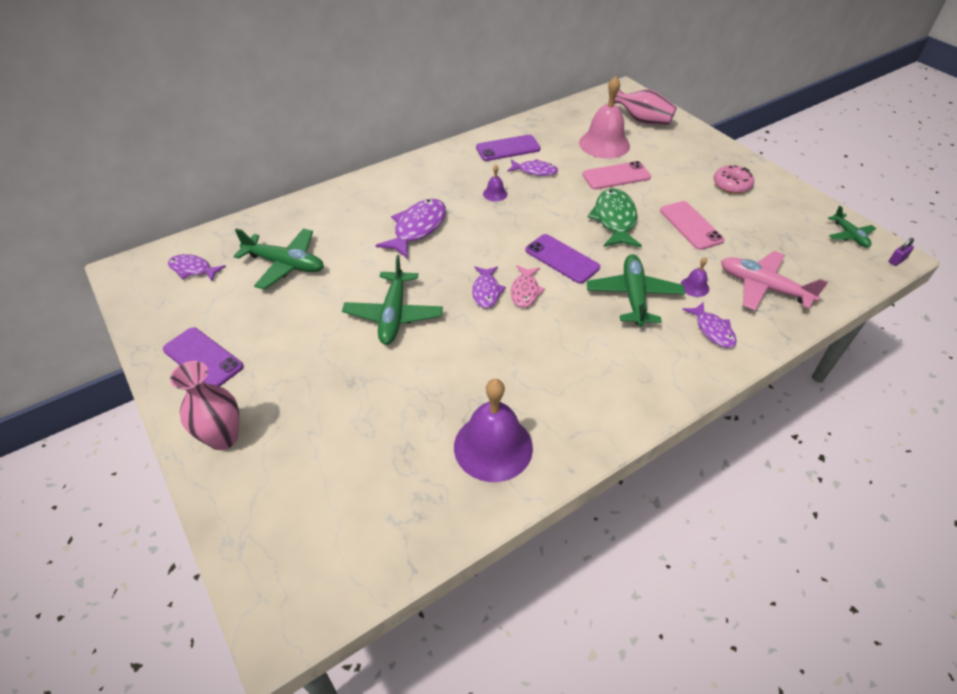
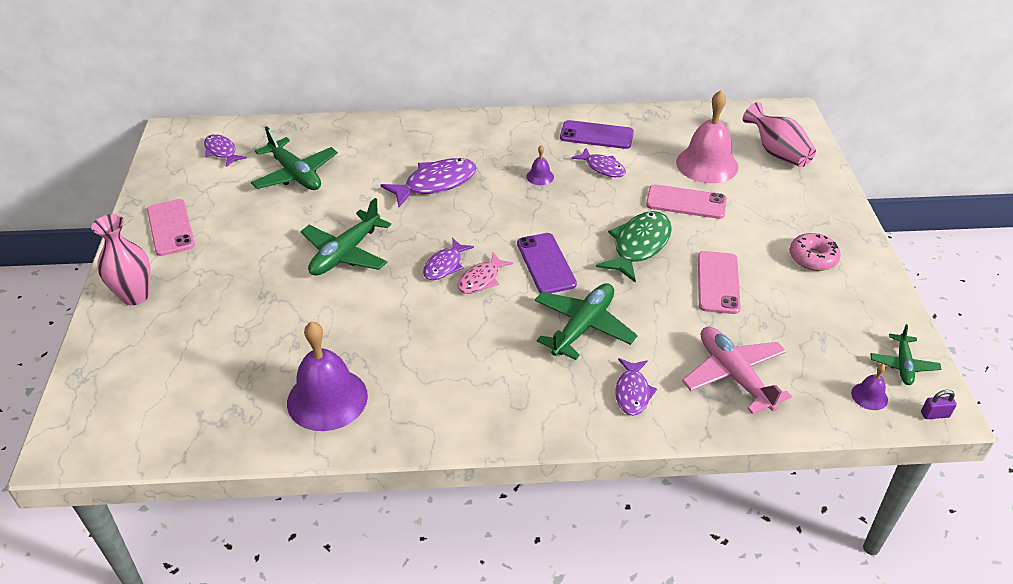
camera: 30 degrees right, 5 degrees down
purple phone [163,327,243,387] -> pink phone [147,199,195,256]
purple bell [681,257,709,297] -> purple bell moved to [851,364,888,410]

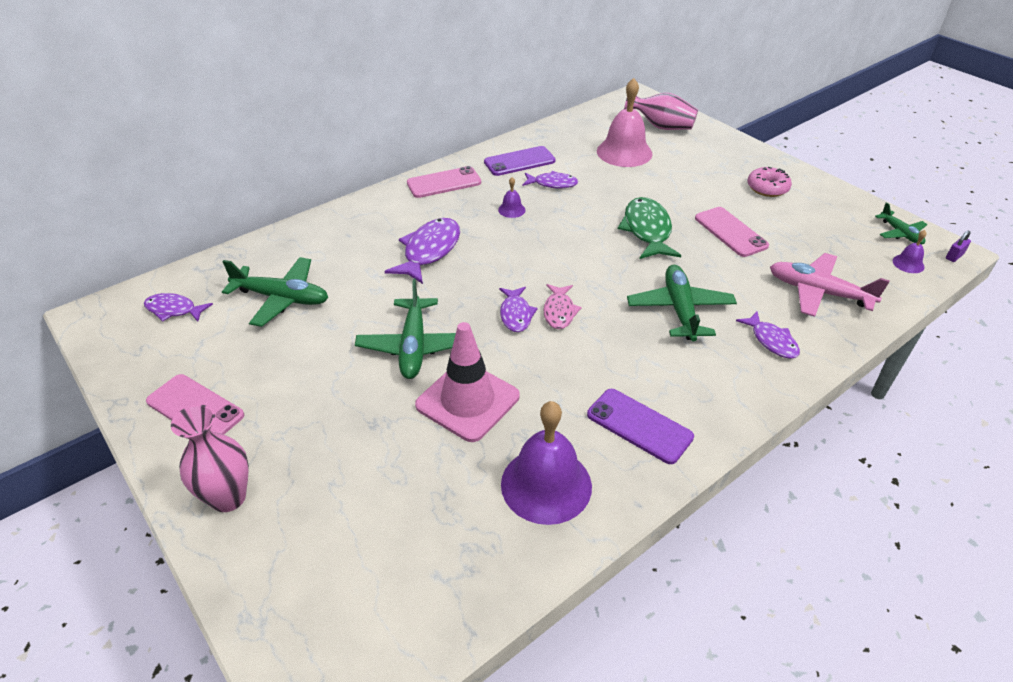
camera: 35 degrees left, 0 degrees up
purple phone [517,233,577,293] -> purple phone moved to [587,389,694,464]
pink phone [646,184,727,219] -> pink phone moved to [407,166,481,198]
none -> pink traffic cone [415,322,520,442]

